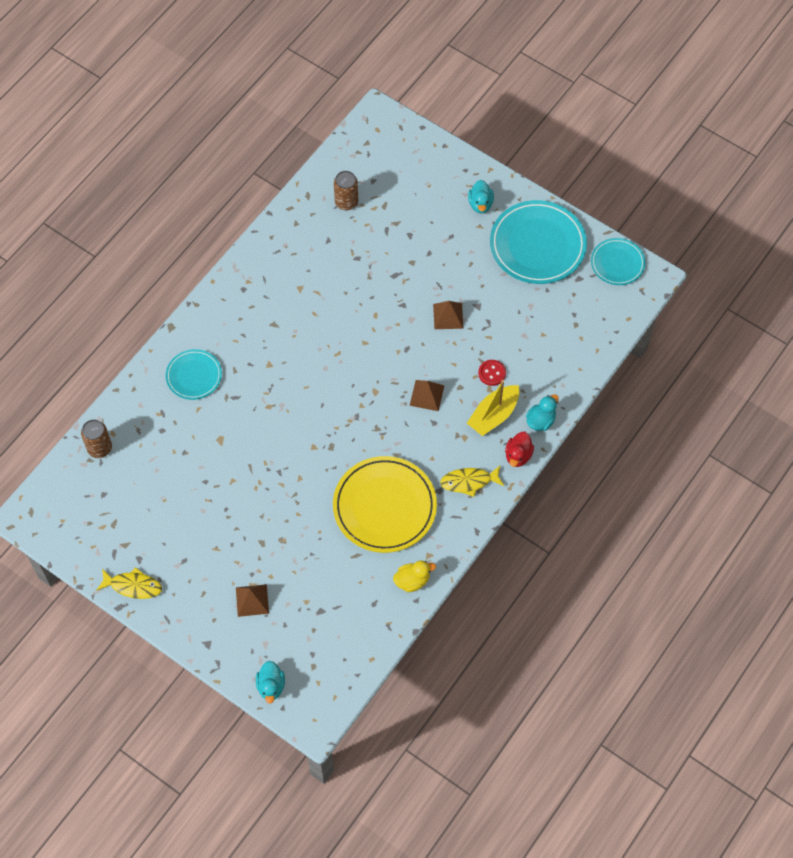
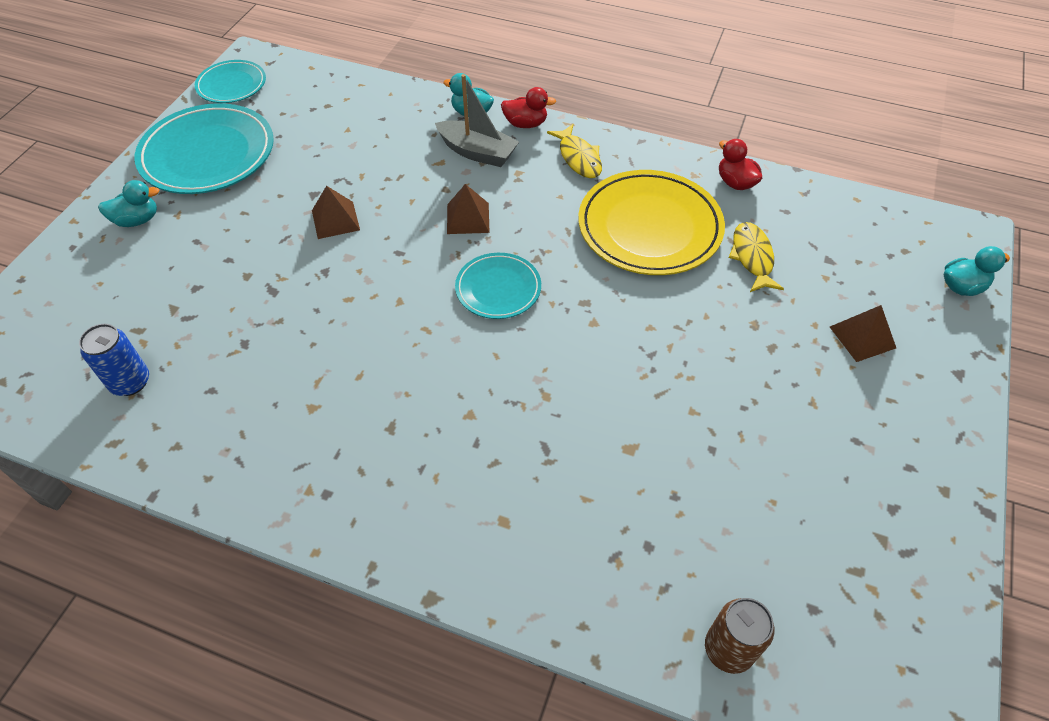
camera: 105 degrees left, 10 degrees down
yellow fish [96,567,162,599] -> yellow fish moved to [729,222,784,292]
turquoise plate [166,349,222,400] -> turquoise plate moved to [455,253,541,319]
brown can [334,171,358,210] -> blue can [79,324,149,396]
yellow duck [393,561,436,592] -> red duck [719,139,762,190]
yellow boat [467,380,519,436] -> grey boat [435,74,519,167]
red button [478,360,506,386] -> none

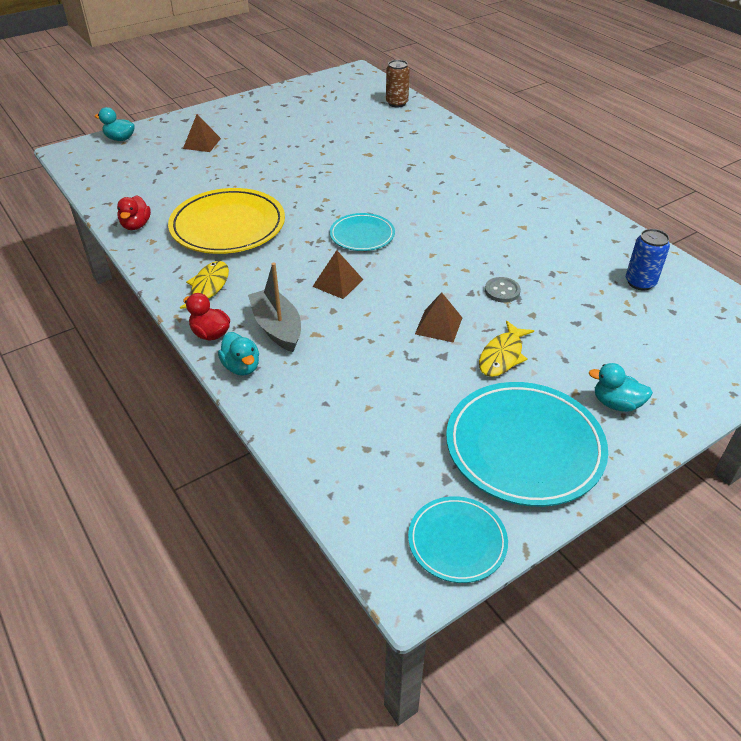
camera: 145 degrees left, 10 degrees down
yellow fish [729,222,784,292] -> yellow fish moved to [479,321,534,377]
none -> grey button [485,277,521,303]

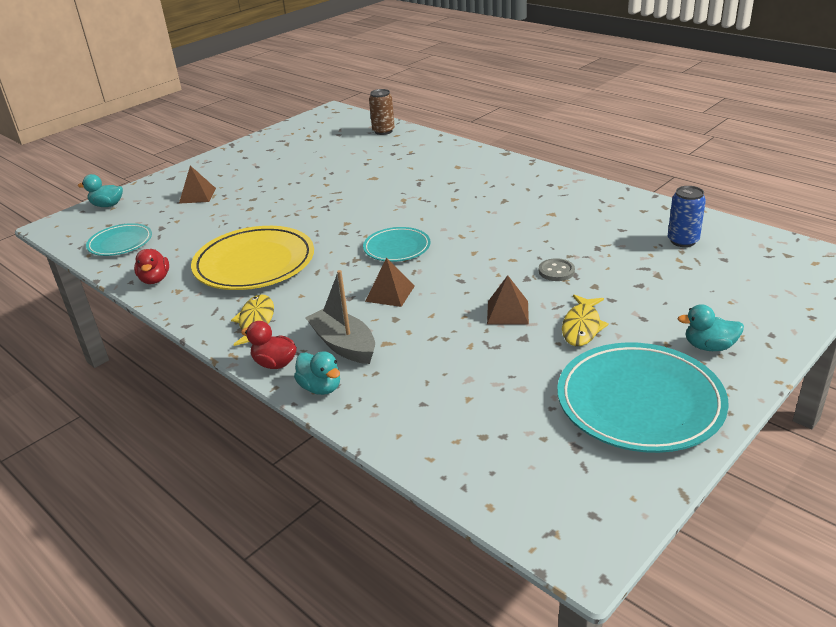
camera: 10 degrees left, 10 degrees down
turquoise plate [408,496,508,583] -> turquoise plate moved to [86,223,152,256]

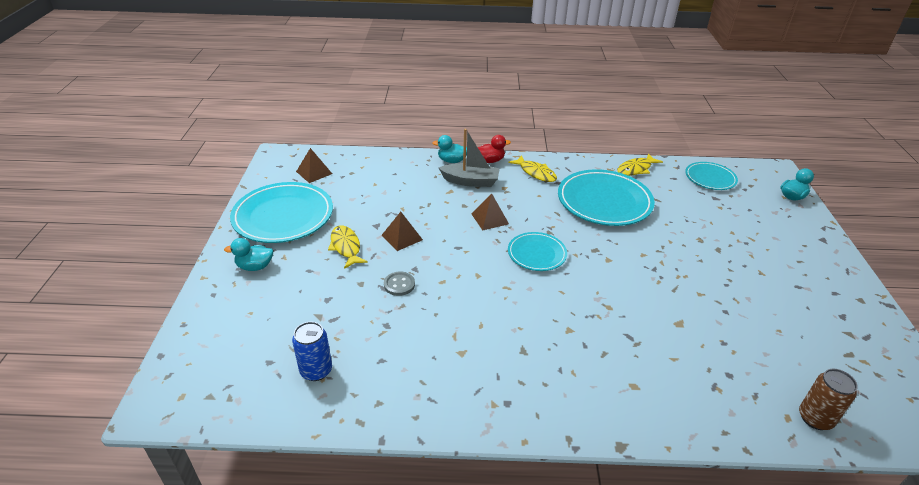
camera: 135 degrees right, 5 degrees up
red duck [134,249,169,284] -> yellow fish [617,153,663,176]
brown pyramid [179,165,216,203] -> brown pyramid moved to [296,148,332,183]
yellow plate [191,226,314,290] -> turquoise plate [558,169,655,226]
turquoise duck [678,304,744,351] -> turquoise duck turned 150 degrees counterclockwise [224,238,273,271]

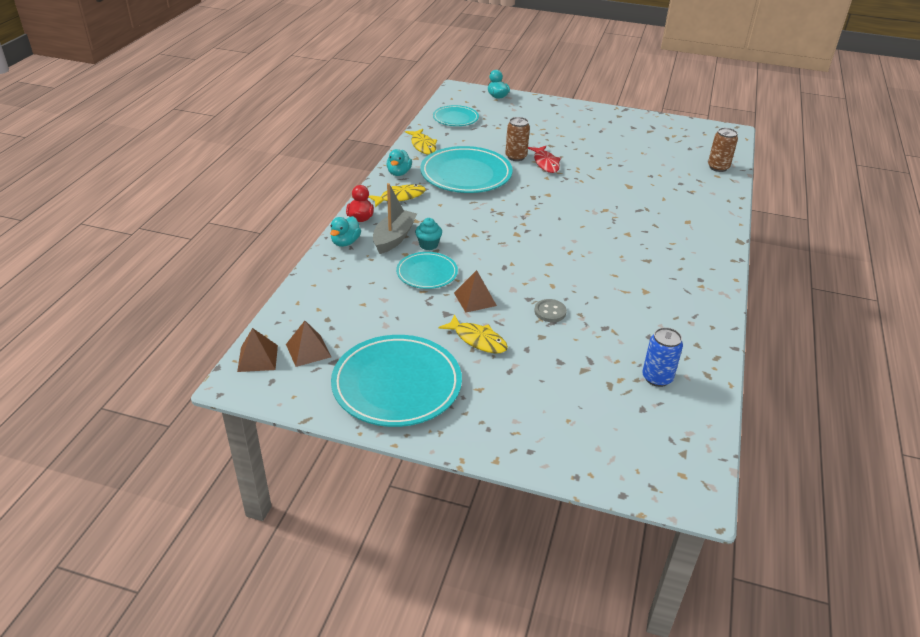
camera: 75 degrees left, 0 degrees up
turquoise duck [224,238,273,271] -> turquoise duck moved to [387,149,412,176]
yellow fish [328,225,368,269] -> yellow fish turned 135 degrees counterclockwise [438,314,508,353]
brown pyramid [472,193,509,231] -> brown pyramid moved to [237,328,278,372]
turquoise plate [508,232,567,271] -> turquoise plate moved to [396,252,458,289]
none -> turquoise cupcake [415,218,442,250]
none -> brown can [505,117,530,161]
none -> red fish [528,146,561,173]

